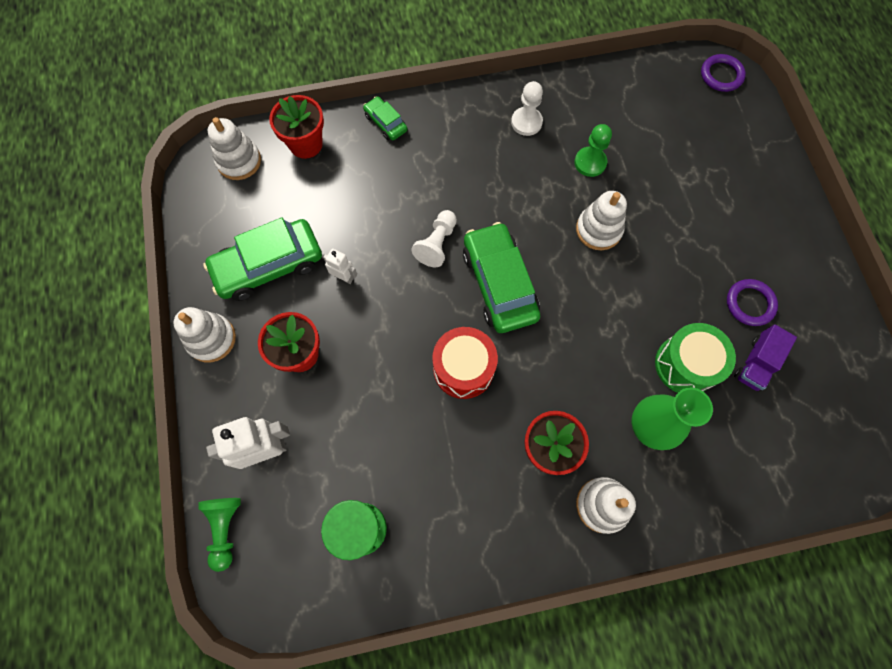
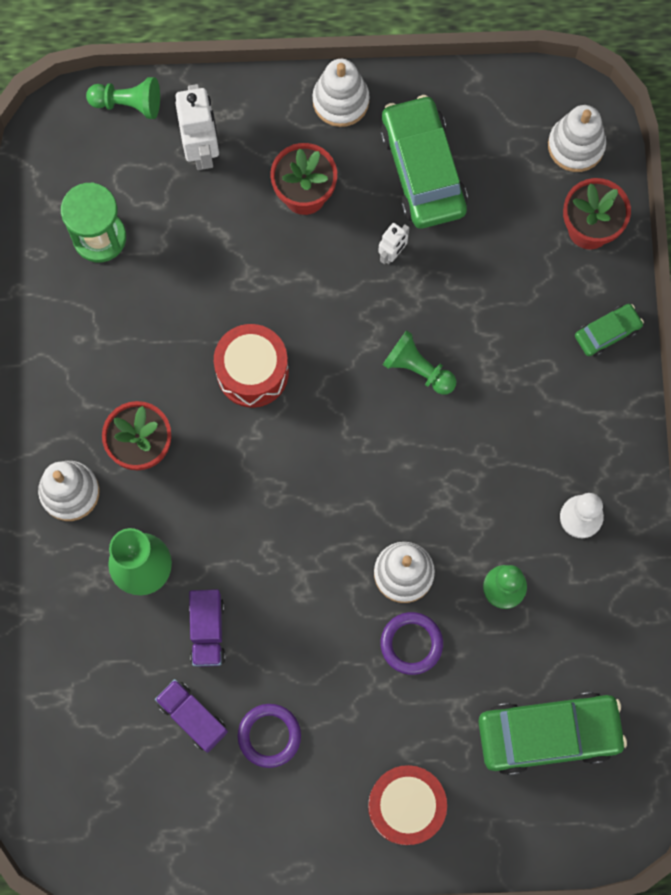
camera: 100 degrees right, 5 degrees up
white pawn [411,210,457,267] -> green pawn [383,330,456,395]
green car [463,222,540,333] -> green car moved to [478,692,627,775]
green drum [655,323,736,393] -> purple truck [189,589,226,667]
purple ring [701,54,746,92] -> purple ring moved to [381,612,443,675]
none -> red drum [368,765,447,845]

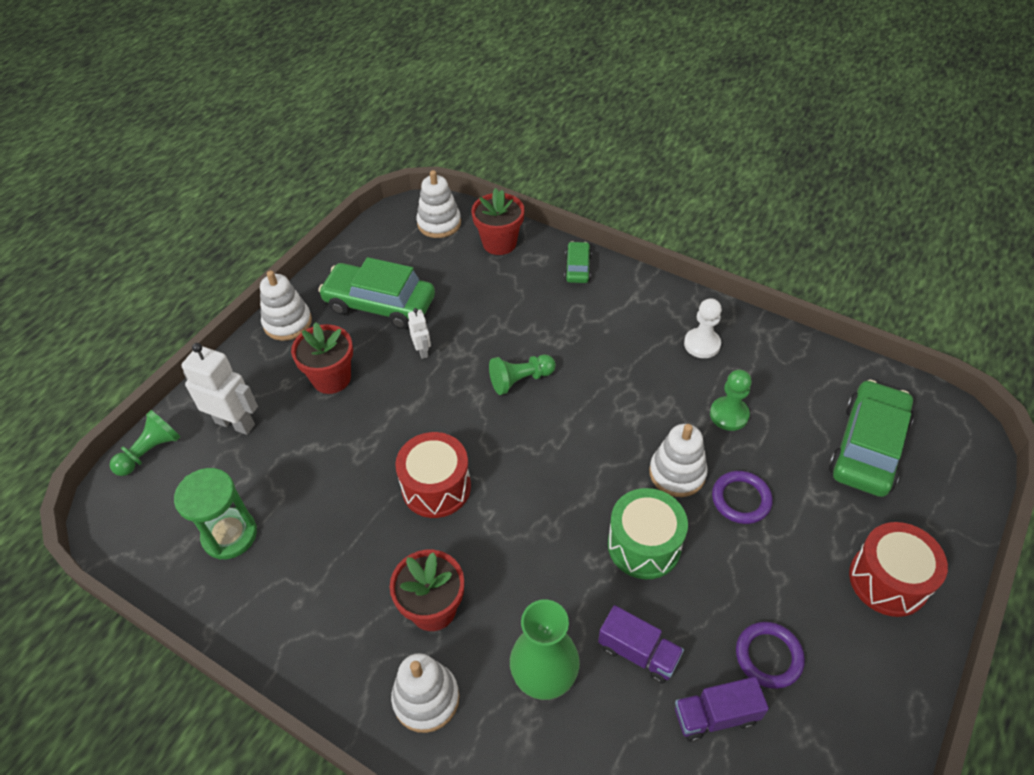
camera: 55 degrees left, 25 degrees down
none -> green drum [608,488,688,579]

